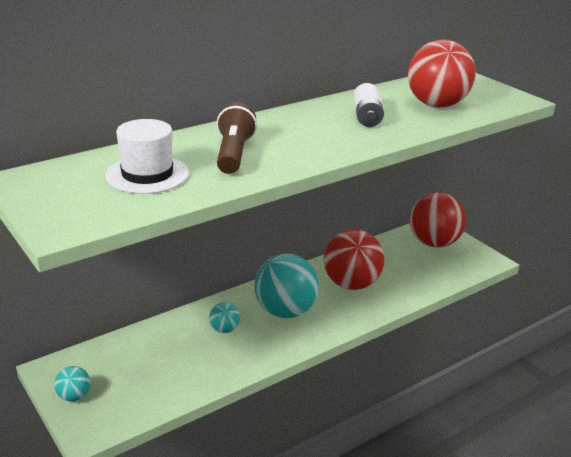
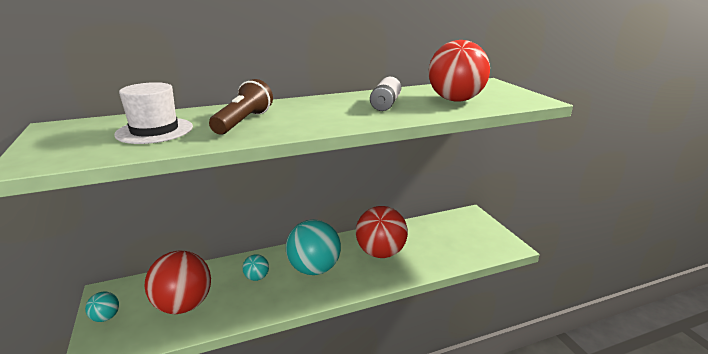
camera: 15 degrees right, 5 degrees down
red ball [410,192,466,247] -> red ball moved to [144,251,211,314]

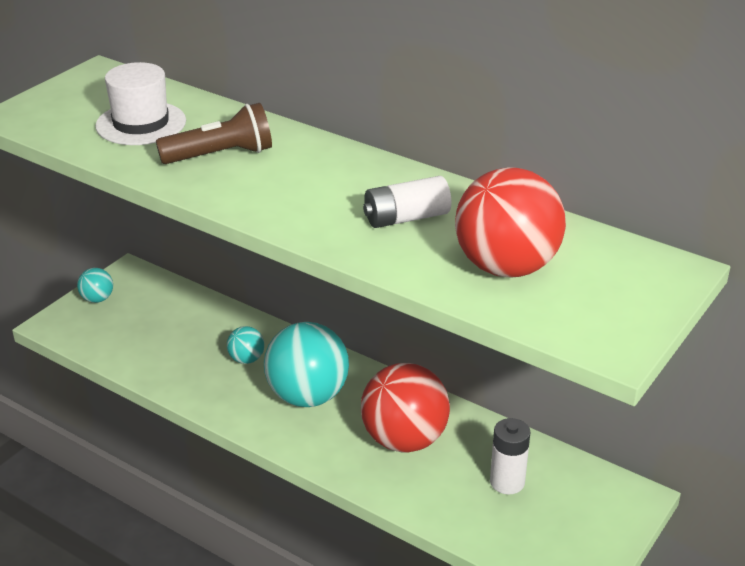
camera: 55 degrees right, 10 degrees up
red ball [144,251,211,314] -> none
none -> white battery [490,418,530,494]

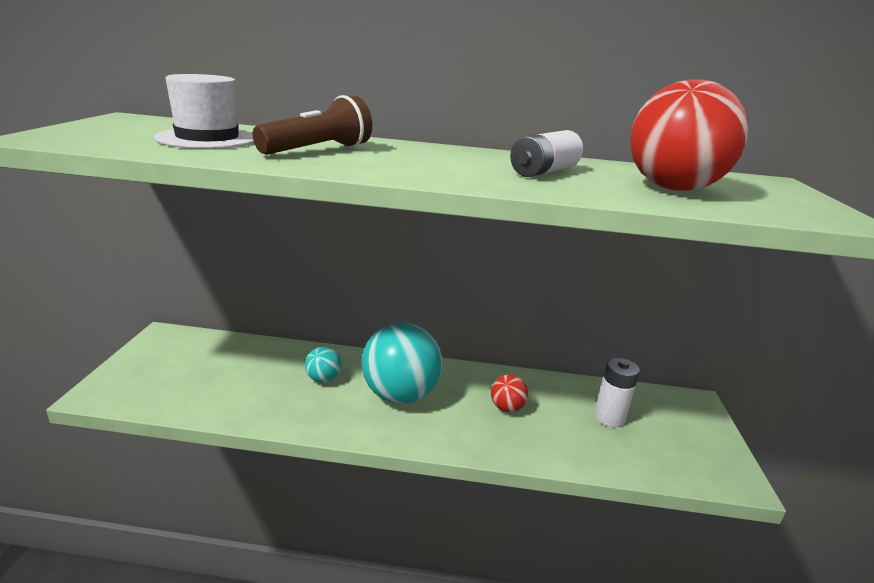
camera: 30 degrees left, 10 degrees down
turquoise ball [77,268,113,303] -> none
red ball [361,363,450,452] -> red ball [491,374,528,412], size x0.47

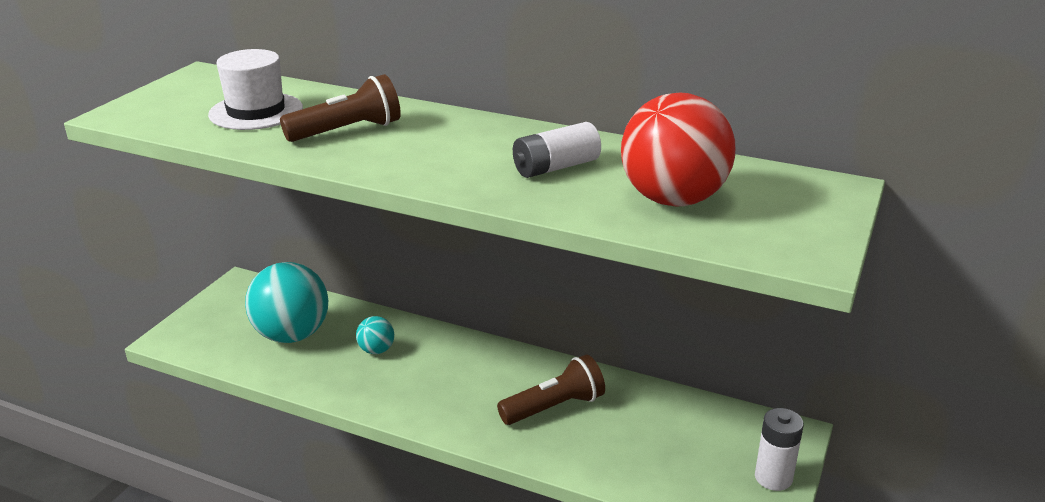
camera: 20 degrees right, 5 degrees up
turquoise ball [362,322,442,404] -> turquoise ball moved to [245,262,328,343]
red ball [491,374,528,412] -> brown flashlight [497,354,605,425]
white battery [594,358,640,427] -> white battery moved to [755,408,804,491]

